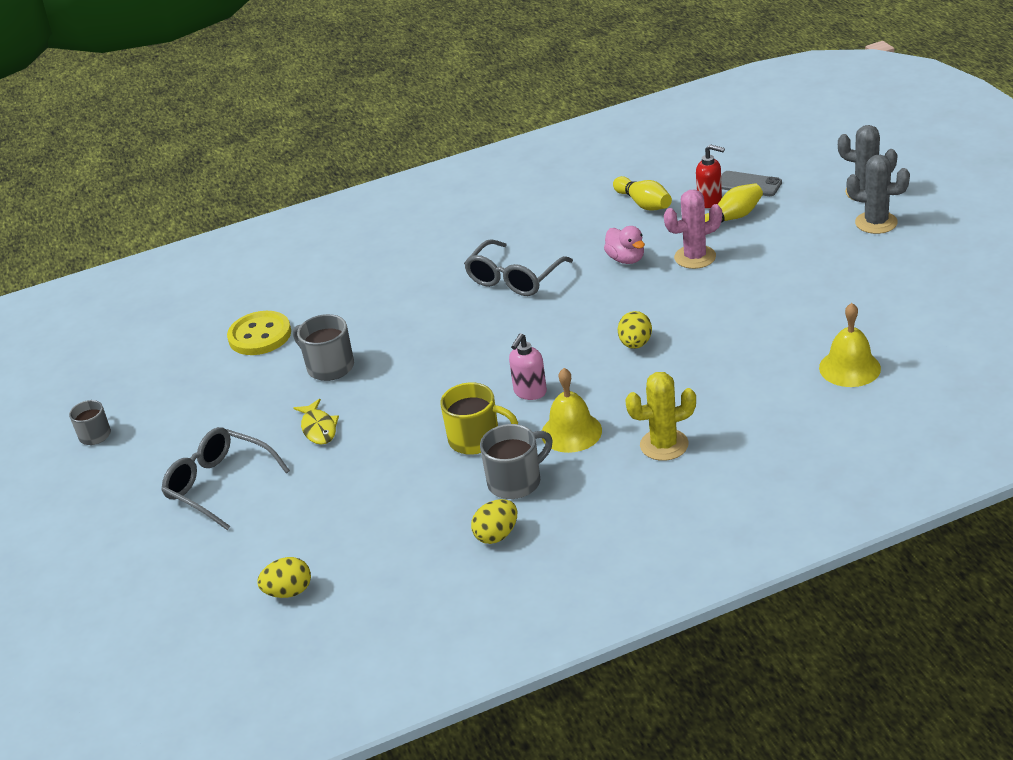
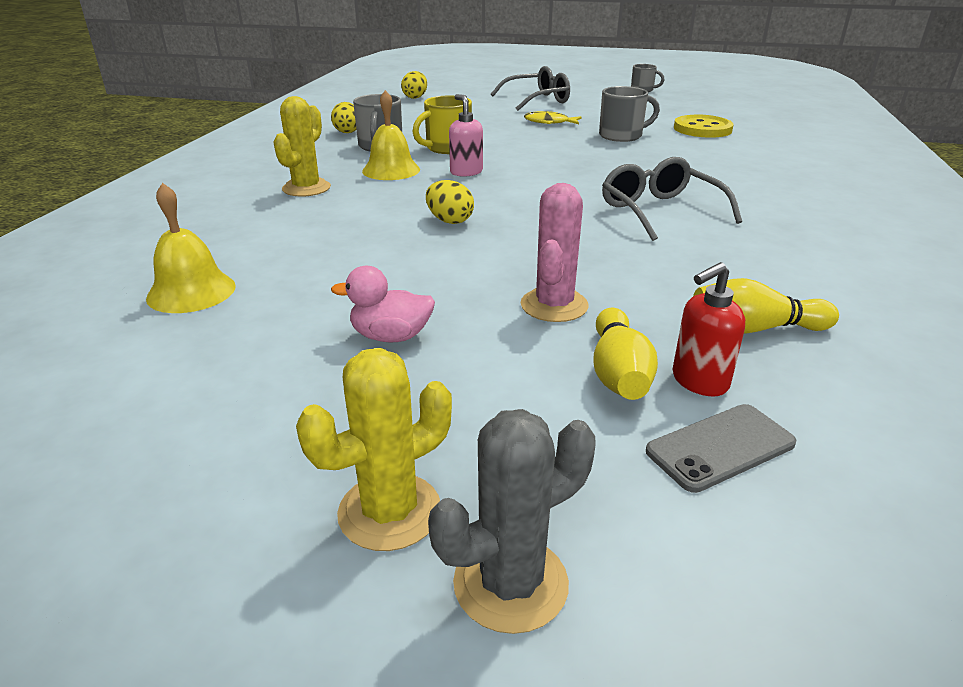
camera: 120 degrees right, 5 degrees down
pink duck [604,226,645,264] -> pink duck moved to [331,266,435,342]
grey cactus [847,154,910,234] -> yellow cactus [296,348,452,551]

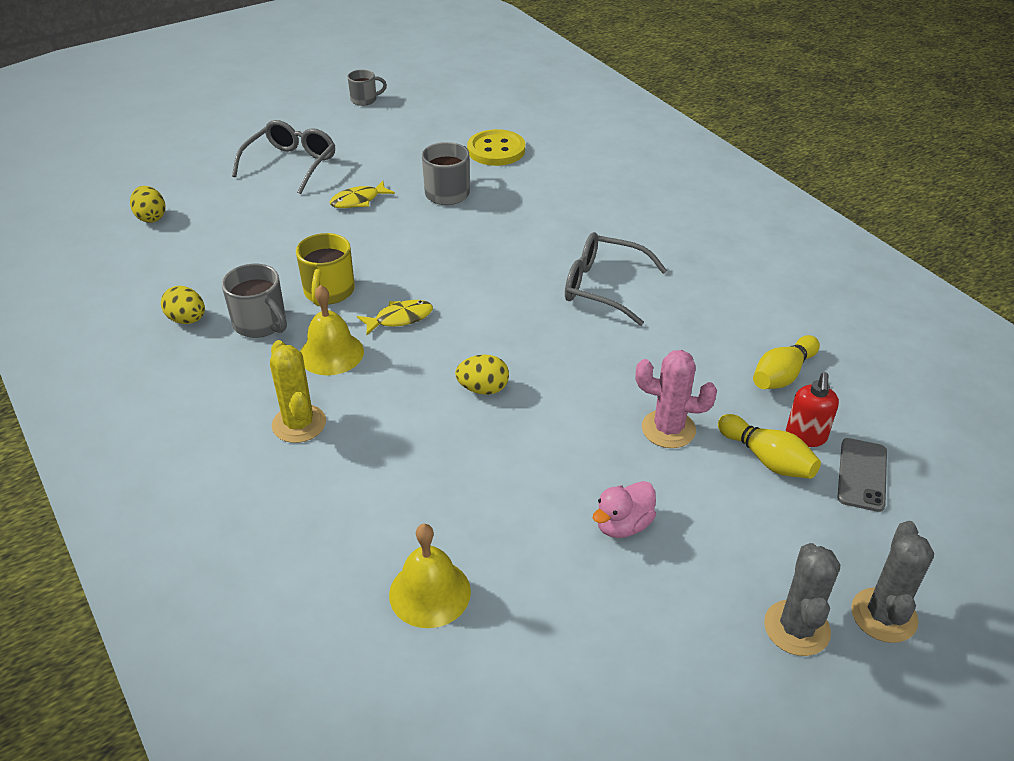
camera: 45 degrees left, 10 degrees up
yellow cactus [296,348,452,551] -> grey cactus [764,543,840,656]
pink soap dispenser [449,94,483,177] -> yellow fish [357,300,433,335]
pink cactus [521,183,589,322] -> pink cactus turned 45 degrees counterclockwise [635,350,717,448]

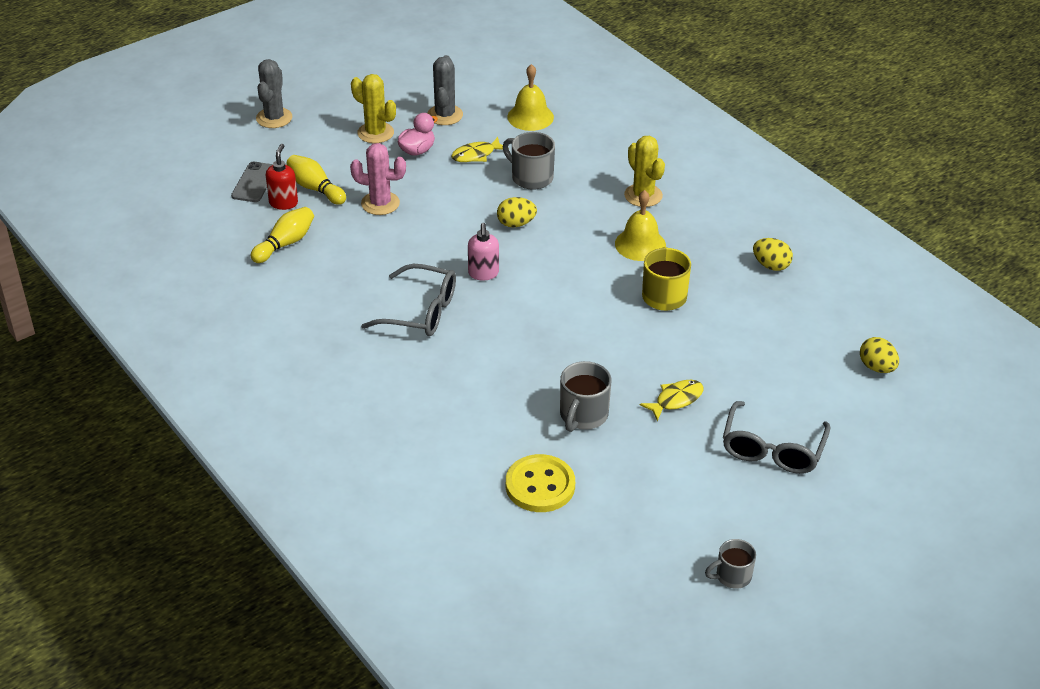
camera: 175 degrees right, 0 degrees up
grey mug [222,264,287,338] -> grey mug moved to [503,132,555,190]
yellow fish [357,300,433,335] -> yellow fish moved to [451,137,509,162]
grey cactus [764,543,840,656] -> grey cactus moved to [427,55,463,125]
none -> yellow cactus [351,74,396,143]
none -> pink soap dispenser [468,223,499,280]

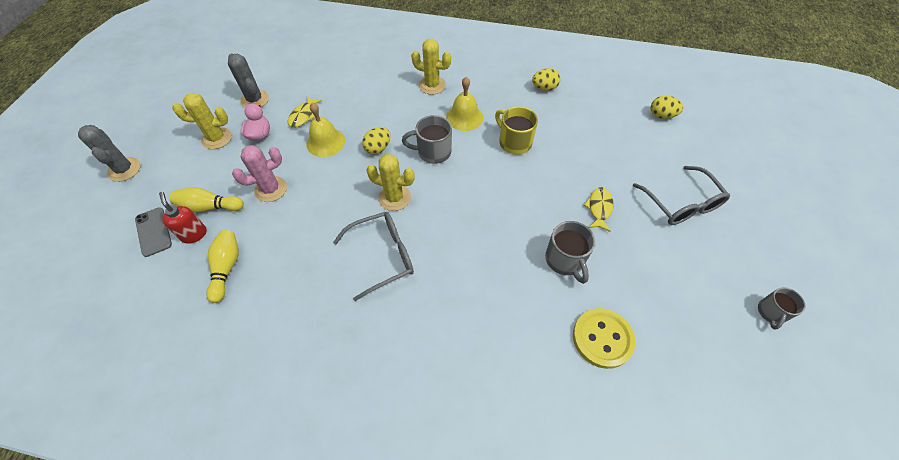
camera: 40 degrees left, 15 degrees up
pink soap dispenser [468,223,499,280] -> yellow cactus [366,154,415,211]
grey mug [503,132,555,190] -> grey mug moved to [402,115,452,164]
yellow bell [507,64,554,131] -> yellow bell moved to [306,102,345,157]

